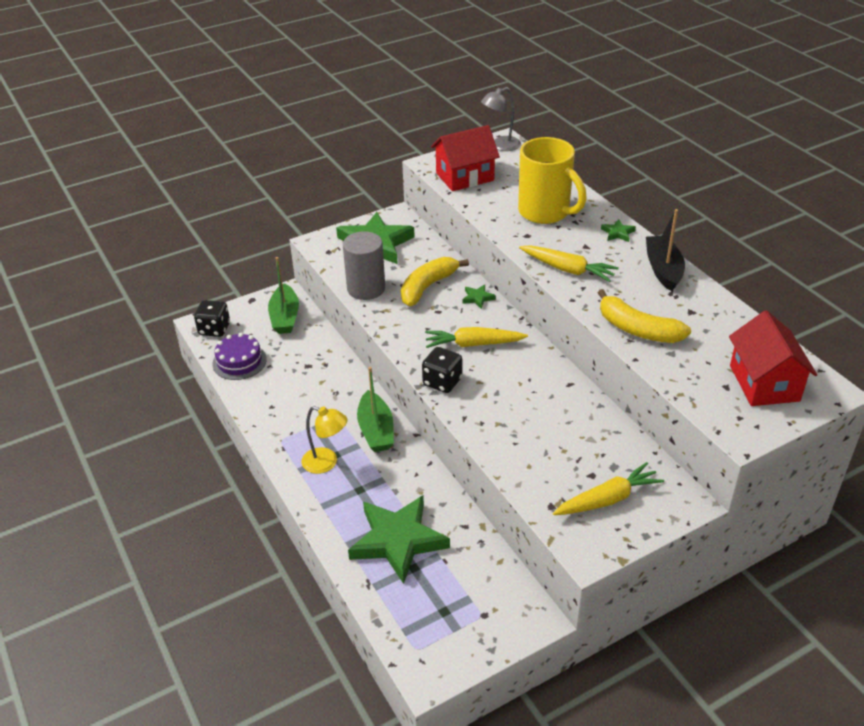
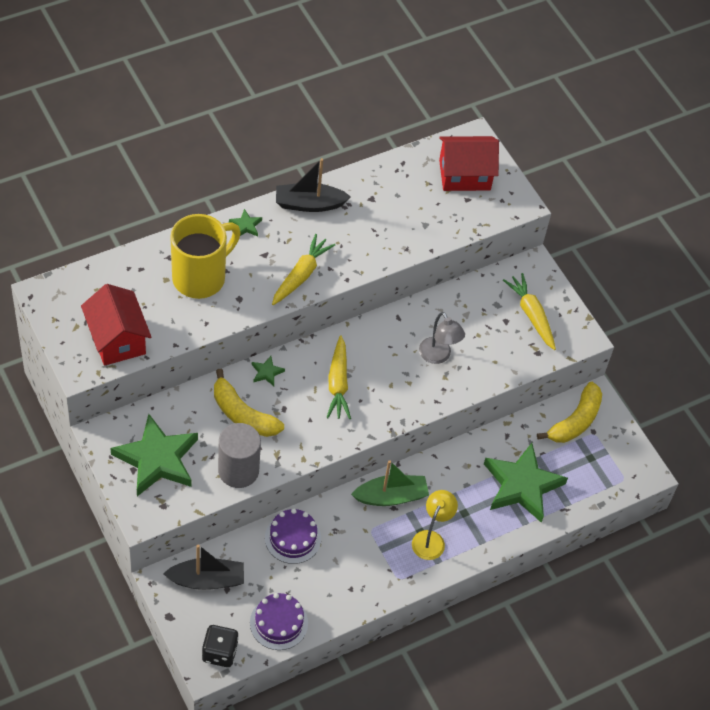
camera: 95 degrees left, 15 degrees up
green boat [268,257,299,334] -> black boat [163,545,244,590]
black dice [422,347,462,393] -> none
grey lamp [481,87,521,151] -> grey lamp moved to [419,312,465,364]
yellow banana [598,289,691,343] -> yellow banana moved to [537,382,602,443]
none -> purple cake [265,509,321,564]

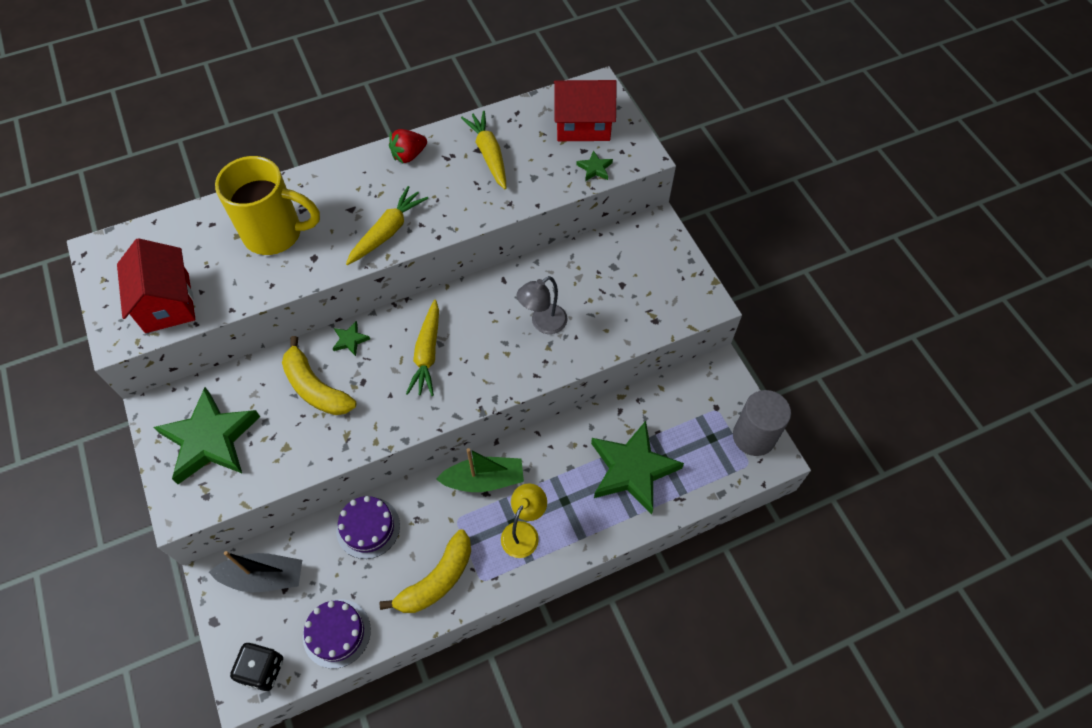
camera: 10 degrees right, 5 degrees up
yellow mug [170,214,241,299] -> yellow mug turned 45 degrees clockwise [215,156,320,255]
grey cylinder [218,423,261,488] -> grey cylinder moved to [733,390,791,456]
green star [229,209,262,236] -> green star moved to [576,150,613,181]
black boat [276,158,351,212] -> red strawberry [389,129,427,163]
grey lamp [419,312,465,364] -> grey lamp turned 75 degrees clockwise [516,276,567,334]
yellow carrot [503,273,556,350] -> yellow carrot moved to [461,111,506,189]
yellow banana [537,382,602,443] -> yellow banana moved to [380,530,471,613]

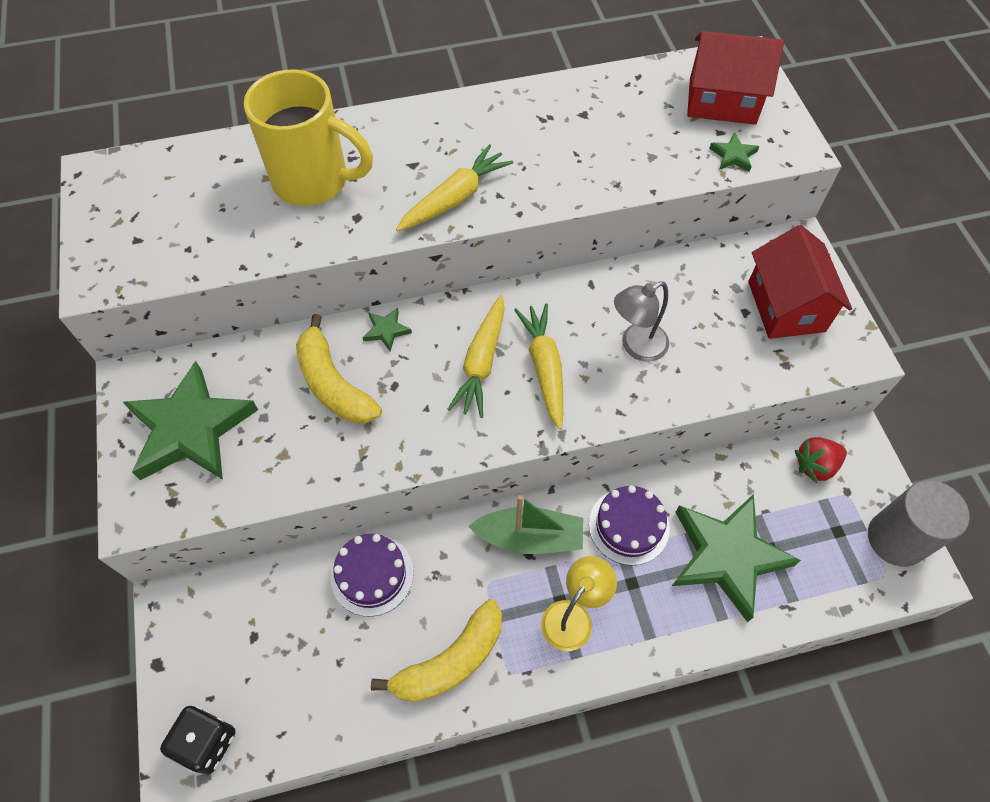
camera: 10 degrees right, 0 degrees up
red house [117,238,196,333] -> red house moved to [748,225,852,339]
black boat [209,551,302,592] -> none
purple cake [303,599,371,669] -> purple cake moved to [589,485,670,566]
red strawberry [389,129,427,163] -> red strawberry moved to [795,437,847,484]
yellow carrot [461,111,506,189] -> yellow carrot moved to [514,303,563,430]

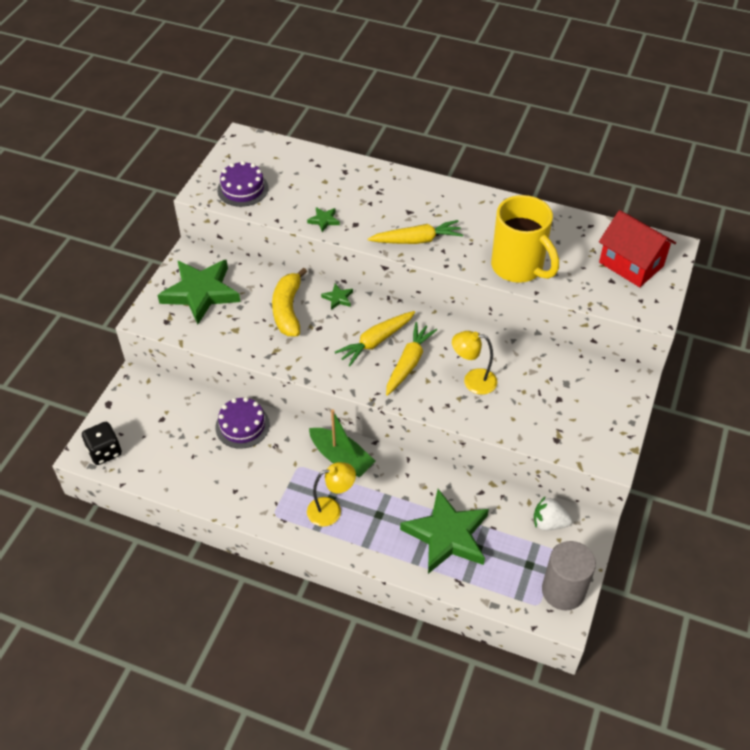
camera: 35 degrees right, 10 degrees down
yellow mug [244,69,373,206] -> yellow mug moved to [491,195,559,283]
yellow banana [371,599,502,702] -> none
purple cake [589,485,670,566] -> purple cake moved to [217,161,268,207]
grey lamp [614,281,669,362] -> yellow lamp [452,331,497,395]
green star [709,132,759,172] -> green star moved to [307,207,340,232]
red house [748,225,852,339] -> none
red strawberry [795,437,847,484] -> white strawberry [534,496,572,530]

